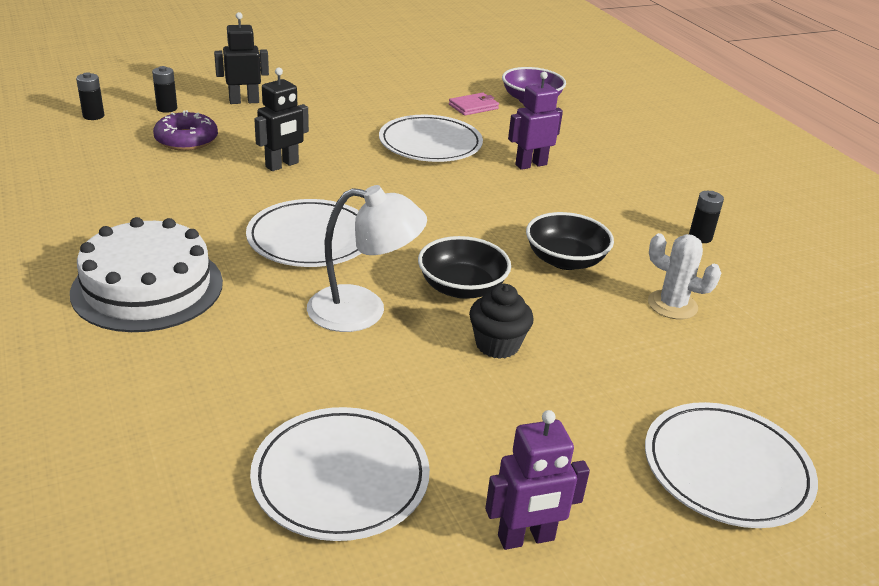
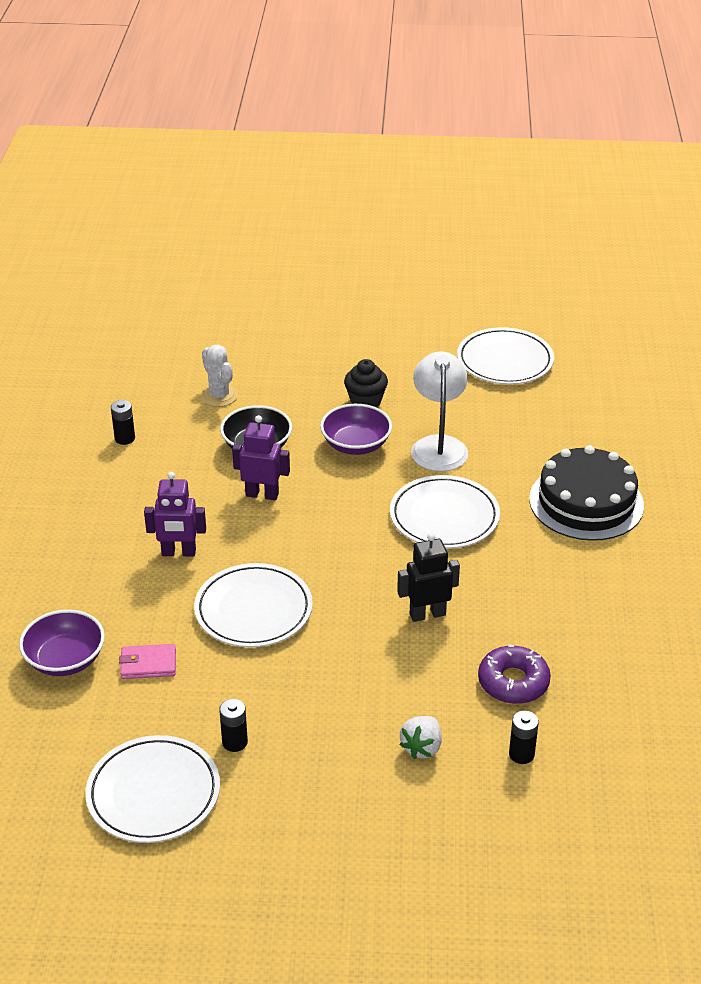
camera: 150 degrees left, 5 degrees up
white cake [70,217,223,332] -> black cake [529,445,644,541]
black battery [76,72,104,120] -> black battery moved to [219,699,248,752]
black robot [214,12,269,104] -> white strawberry [399,716,441,759]
white lamp [307,185,427,332] -> white lamp turned 60 degrees clockwise [411,351,468,472]
black bowl [418,236,511,299] -> purple bowl [320,404,392,455]
purple robot [485,410,590,550] -> purple robot moved to [232,415,290,500]
white plate [645,402,818,528] -> white plate moved to [85,735,220,843]

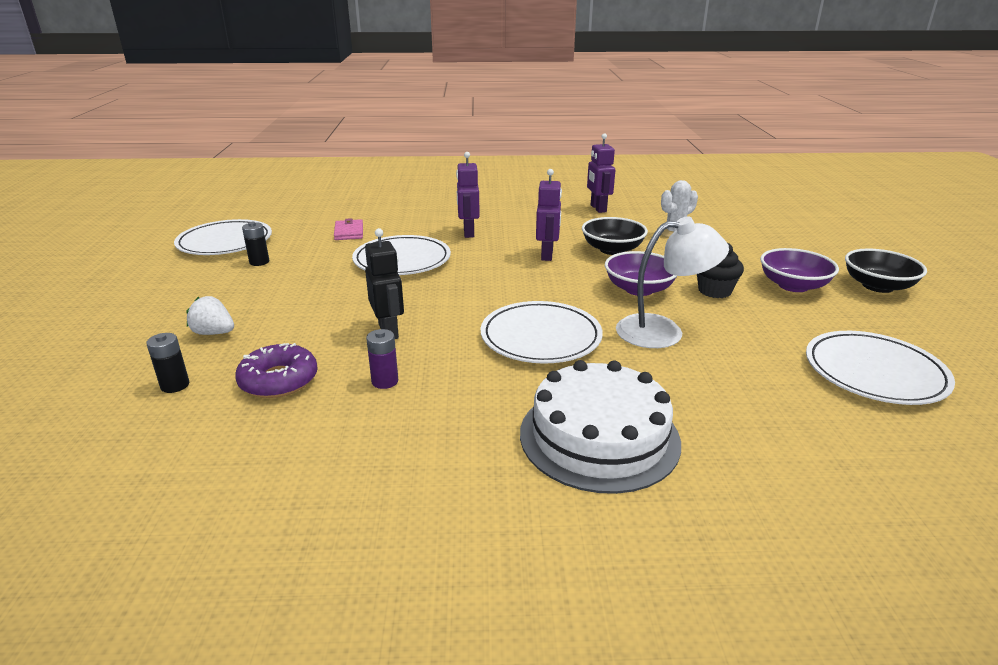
camera: 85 degrees right, 10 degrees down
purple bowl [19,610,105,676] -> purple bowl moved to [760,248,839,292]
black battery [111,400,135,445] -> purple robot [587,133,615,213]
black cake [529,445,644,541] -> white cake [520,360,681,494]
none -> purple battery [366,329,398,389]
none -> black bowl [845,248,927,293]

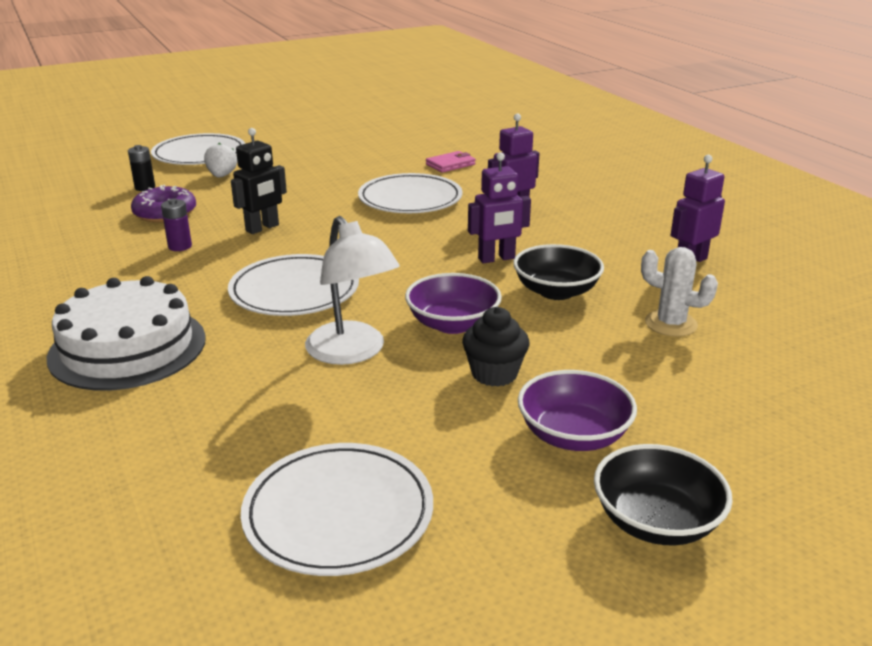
camera: 65 degrees right, 0 degrees up
white plate [174,219,272,255] -> white plate moved to [151,133,245,165]
black battery [242,222,269,266] -> none

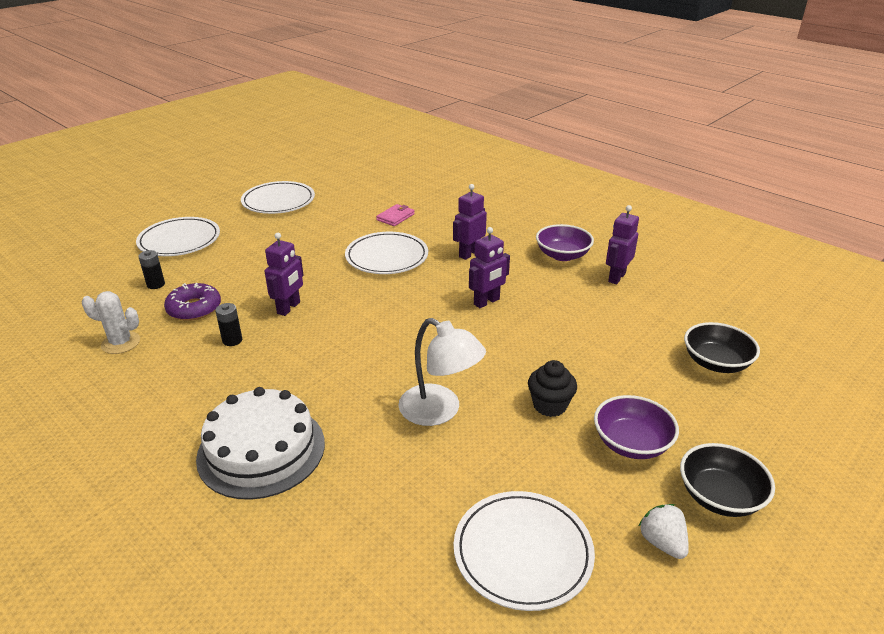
camera: 20 degrees left, 5 degrees up
purple battery [161,198,192,251] -> black battery [215,303,242,346]
white strawberry [204,143,237,178] -> white strawberry moved to [639,504,689,559]
white plate [228,254,359,316] -> white plate moved to [241,181,315,214]
black robot [231,128,287,234] -> purple robot [265,233,304,316]
purple bowl [405,273,502,334] -> purple bowl moved to [536,224,594,261]
black bowl [513,244,604,300] -> black bowl moved to [684,322,760,373]
white cactus [641,247,718,337] -> white cactus moved to [82,291,140,354]

